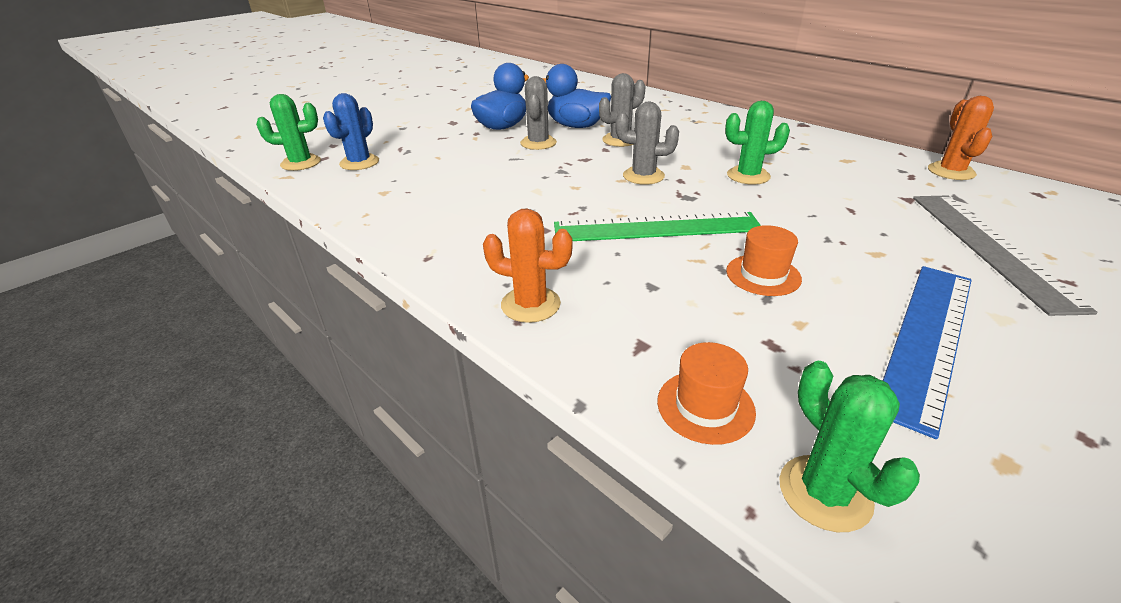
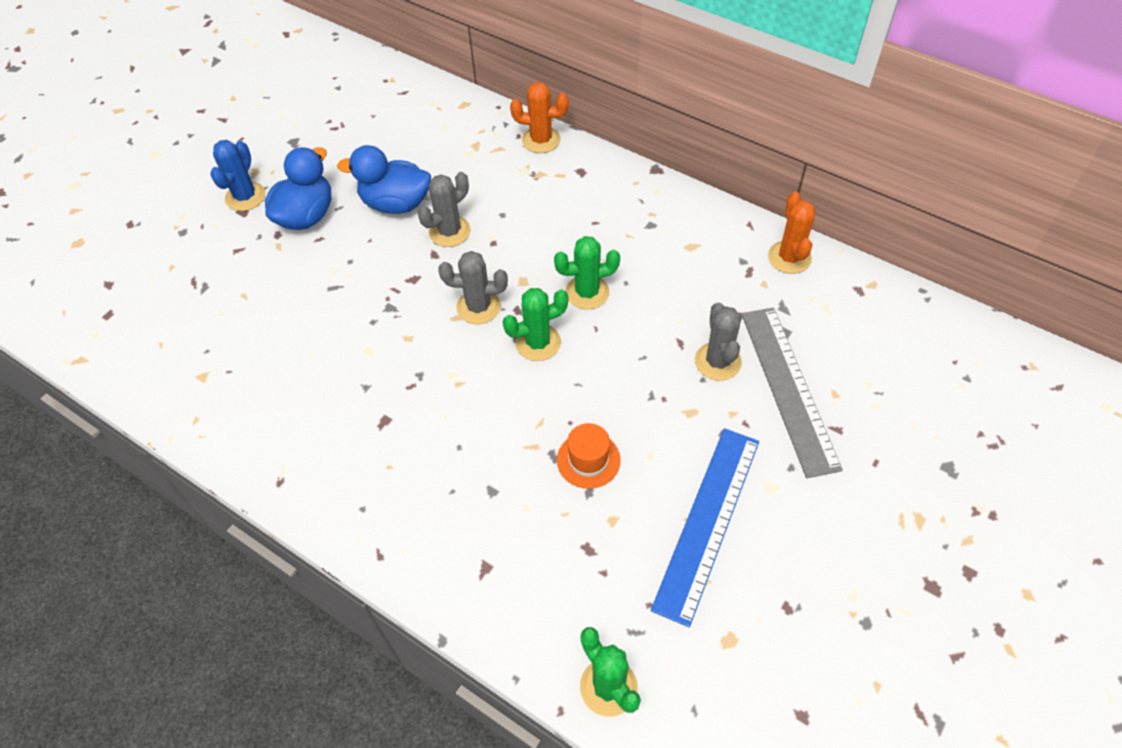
camera: 10 degrees left, 20 degrees up
green cactus [256,94,321,171] -> green cactus moved to [503,288,568,361]
blue cactus [323,93,379,170] -> blue cactus moved to [210,140,265,211]
orange cactus [483,209,573,323] -> orange cactus moved to [510,82,569,153]
grey cactus [520,76,557,150] -> grey cactus moved to [695,302,742,381]
green ruler [554,212,761,241] -> none
orange hat [657,342,756,445] -> none

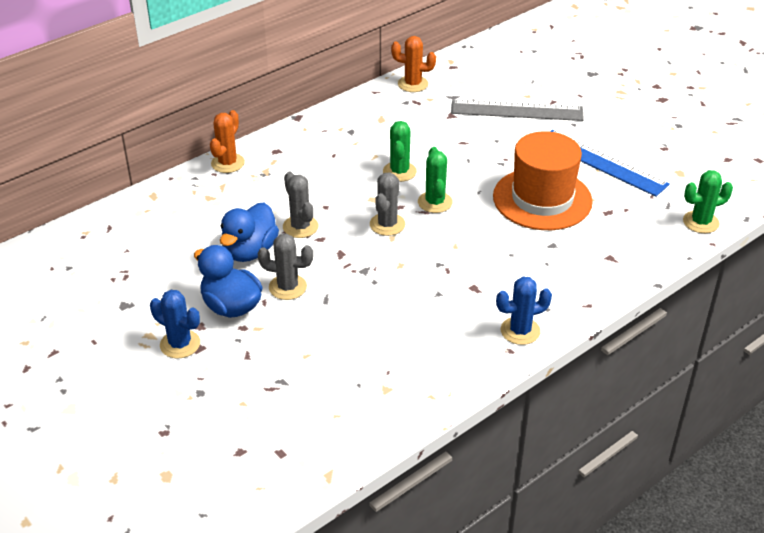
camera: 75 degrees left, 15 degrees down
orange hat [557,423,621,489] -> orange hat [493,131,593,230], size x2.22
grey cactus [695,302,742,381] -> grey cactus moved to [258,234,313,300]
none -> blue cactus [496,277,552,345]

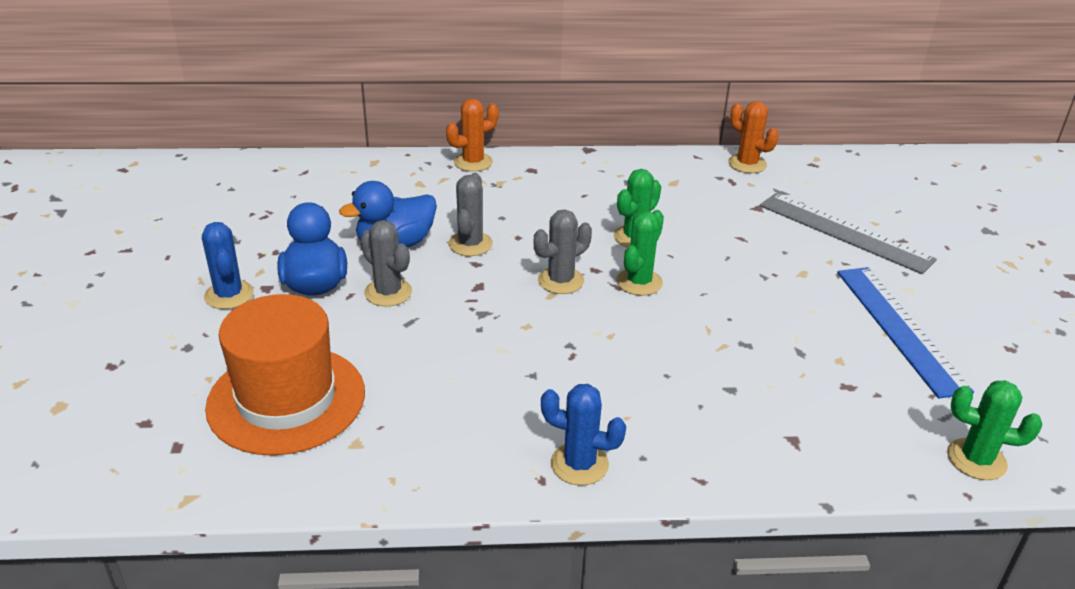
camera: 35 degrees right, 5 degrees down
orange hat [493,131,593,230] -> orange hat moved to [205,294,365,456]

